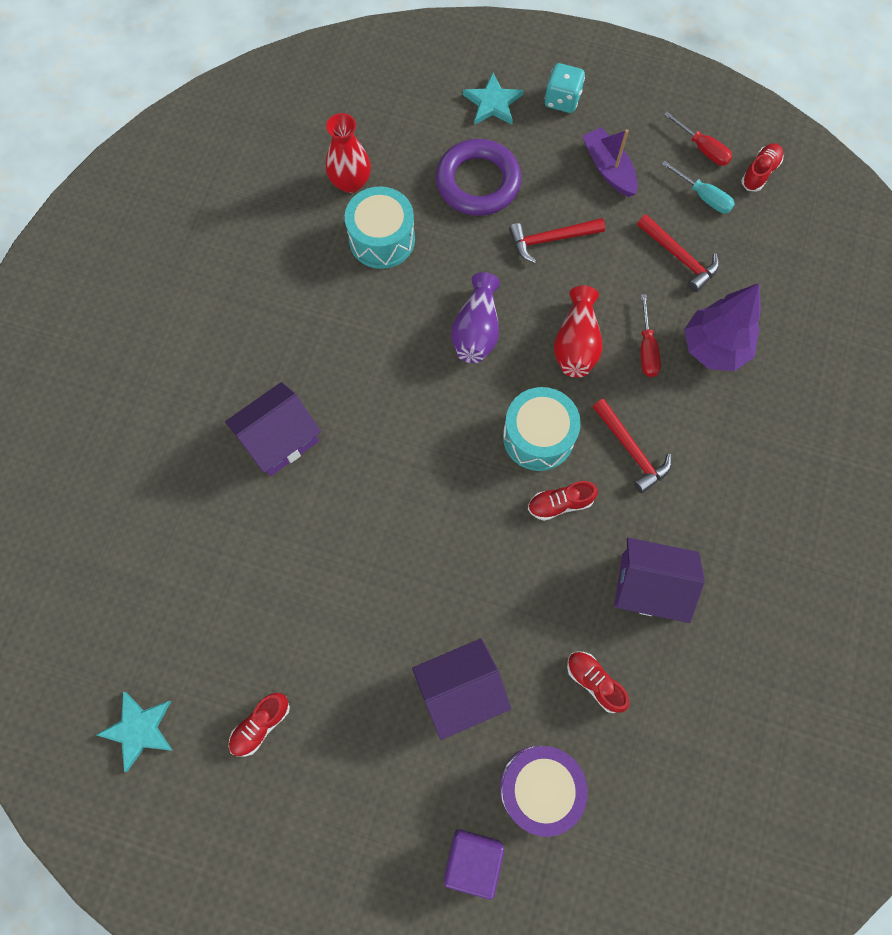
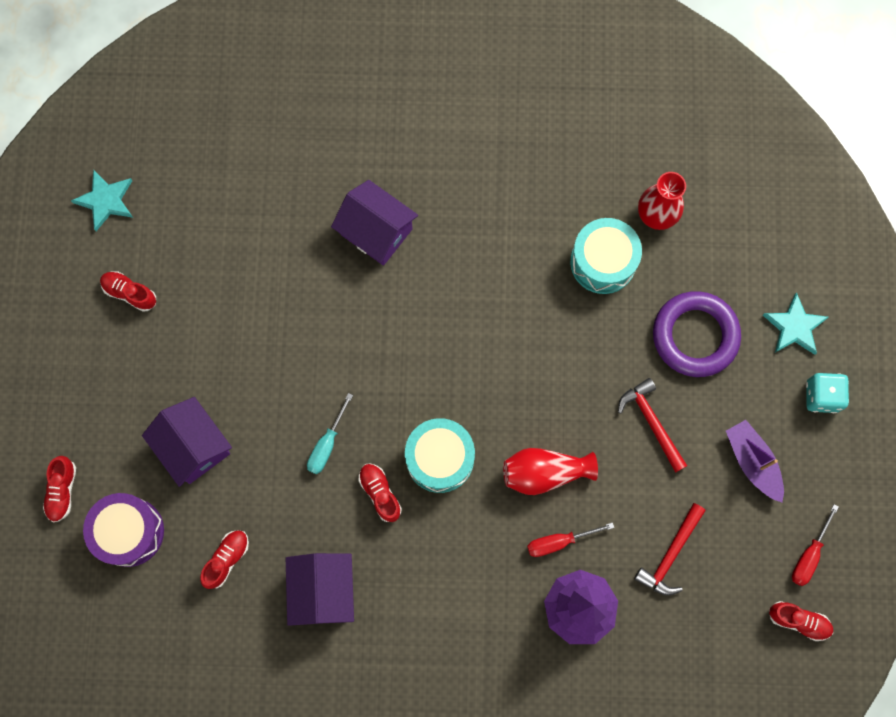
camera: 75 degrees right, 5 degrees up
purple cube [444,829,504,900] -> red shoe [43,456,76,522]
purple vase [451,272,500,363] -> none
purple boat [582,127,638,197] -> purple boat turned 75 degrees counterclockwise [726,420,784,502]
red hammer [593,399,671,493] -> none
turquoise screwdriver [662,161,735,213] -> turquoise screwdriver moved to [307,393,353,474]

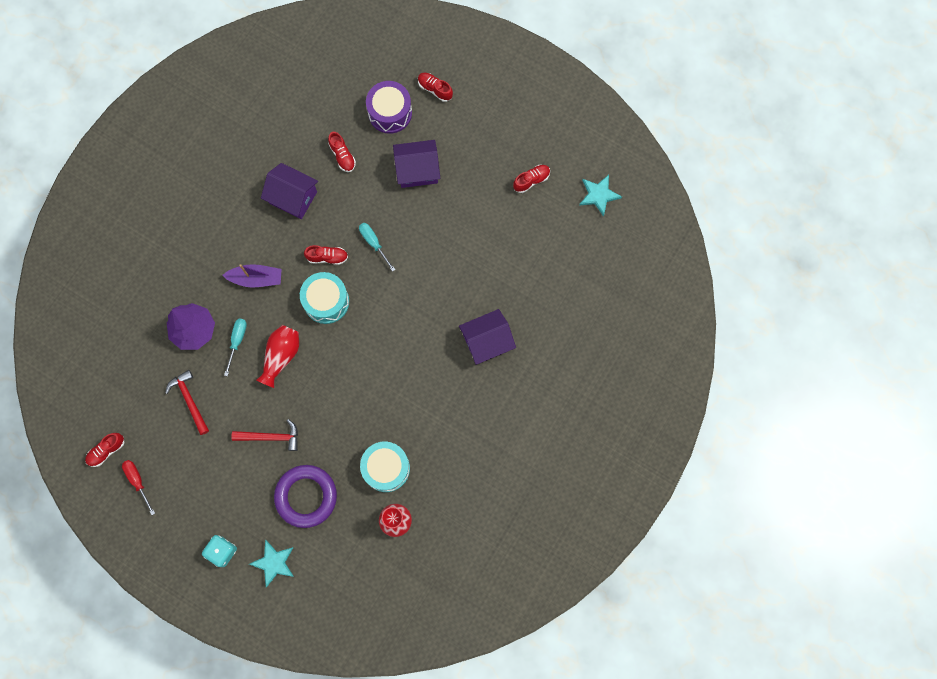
camera: 120 degrees right, 0 degrees up
red screwdriver [527,522,614,557] -> turquoise screwdriver [224,319,247,376]
purple boat [726,420,784,502] -> purple boat moved to [222,264,282,287]

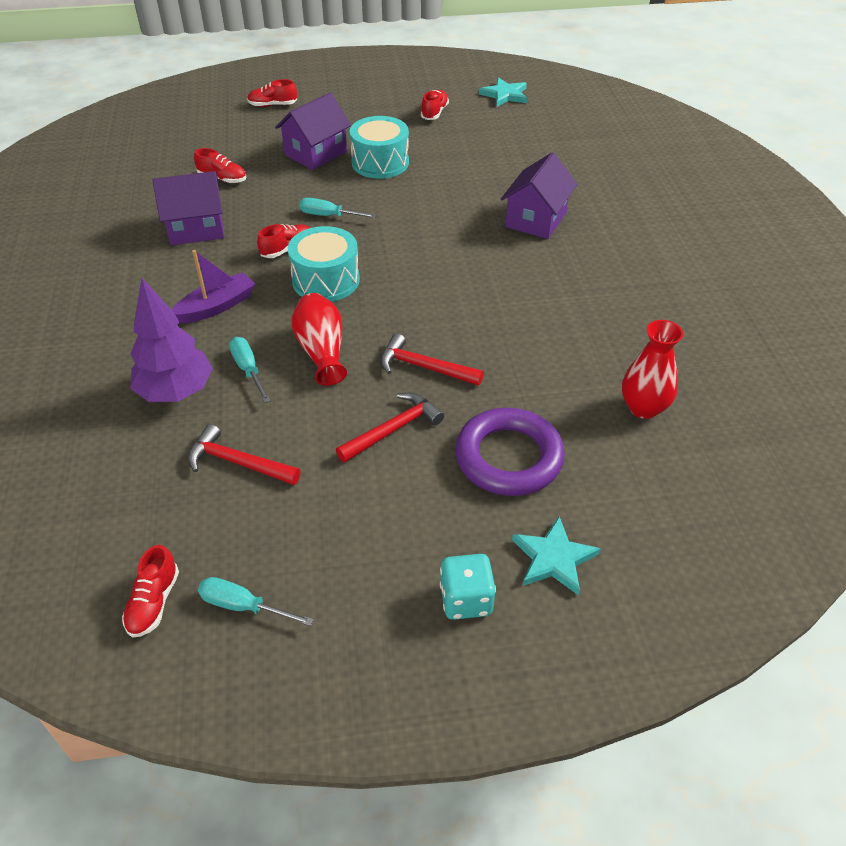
camera: 40 degrees left, 30 degrees down
red screwdriver [122,460,155,515] -> turquoise screwdriver [198,577,314,626]
turquoise drum [360,442,410,492] -> turquoise drum moved to [350,116,409,179]
purple drum [366,81,412,134] -> none
none -> red hammer [380,333,484,386]

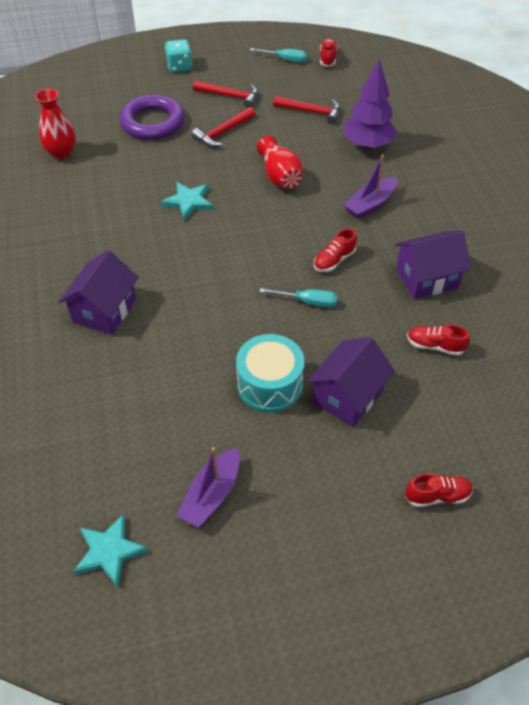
camera: 175 degrees right, 5 degrees up
turquoise screwdriver [229,337,271,403] -> none
turquoise drum [288,226,360,302] -> none
red hammer [380,333,484,386] -> red hammer moved to [193,81,258,108]
red shoe [421,90,449,120] -> purple boat [176,447,240,528]
turquoise star [512,516,601,595] -> turquoise star moved to [161,182,214,221]

